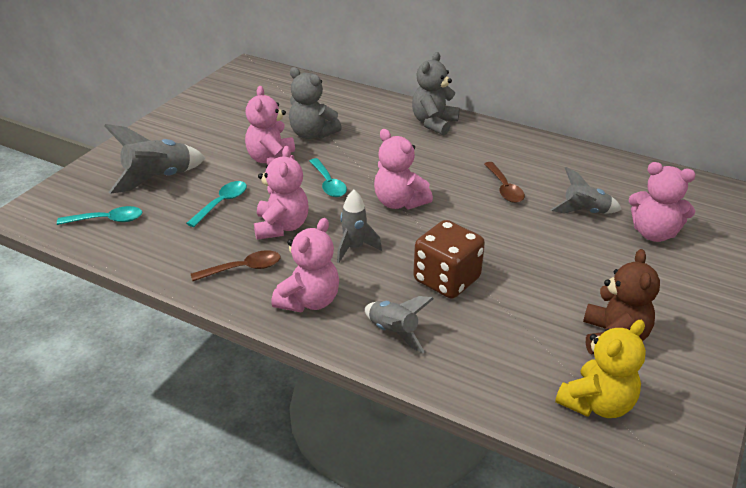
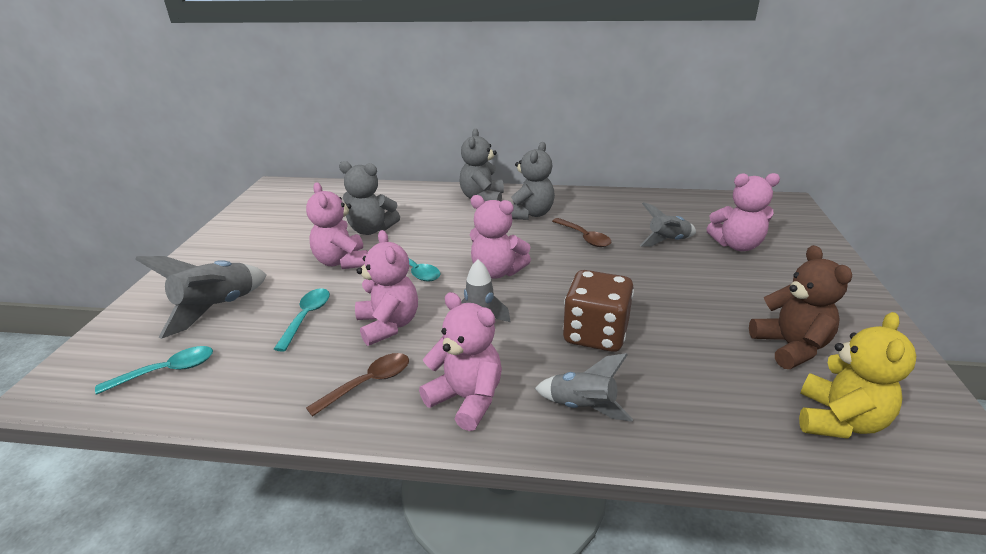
camera: 20 degrees left, 5 degrees down
pink teddy bear [271,218,339,312] -> pink teddy bear turned 60 degrees counterclockwise [419,292,502,431]
none -> grey teddy bear [511,142,555,220]

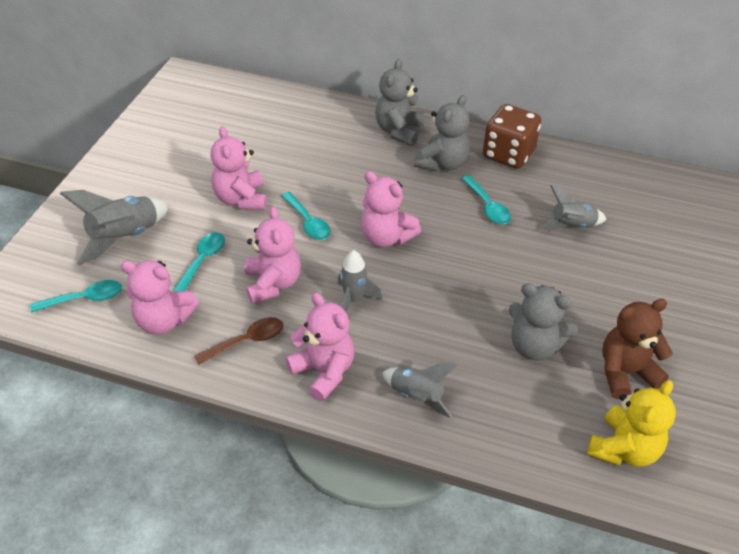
camera: 10 degrees right, 15 degrees up
grey teddy bear [339,161,400,235] -> grey teddy bear moved to [509,283,578,360]
brown spoon [552,218,611,247] -> turquoise spoon [462,175,511,224]
brown dice [563,270,634,352] -> brown dice moved to [483,104,541,169]
pink teddy bear [706,173,780,251] -> pink teddy bear moved to [120,260,199,334]
brown teddy bear [749,245,852,369] -> brown teddy bear turned 105 degrees counterclockwise [602,299,673,399]

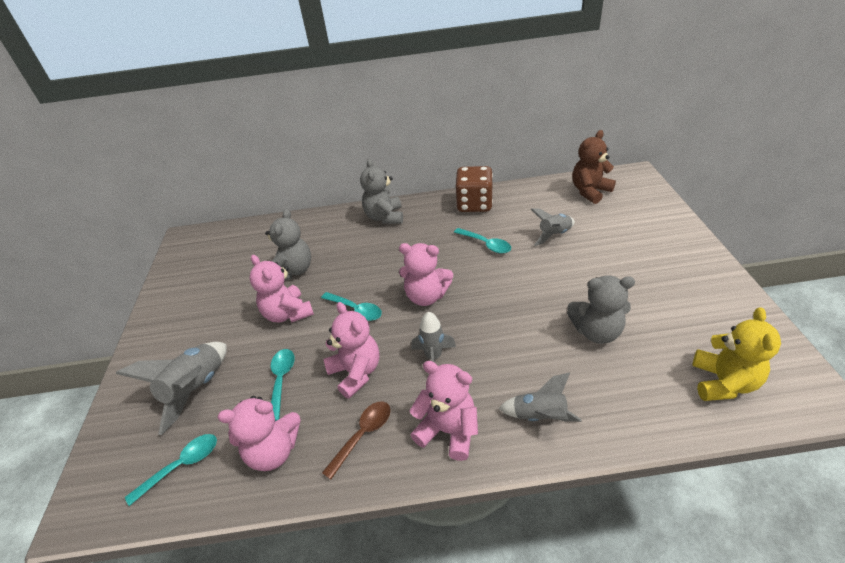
camera: 20 degrees left, 5 degrees down
grey teddy bear [414,95,470,172] -> grey teddy bear moved to [265,209,311,280]
brown teddy bear [602,299,673,399] -> brown teddy bear moved to [572,130,616,204]

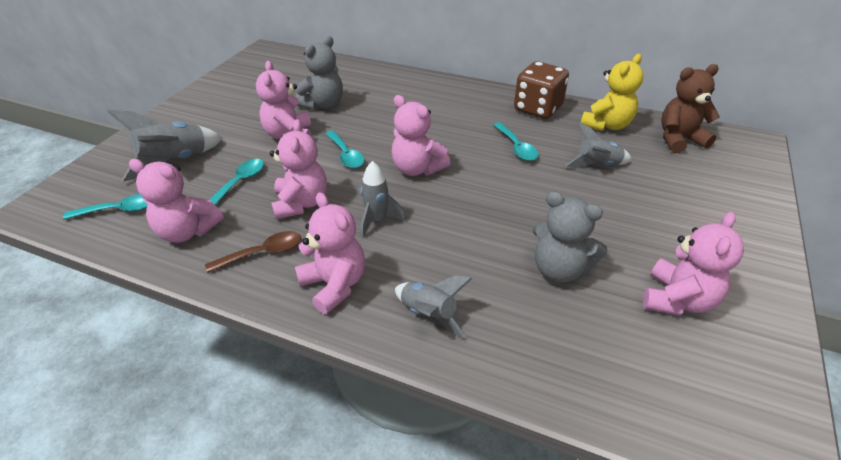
camera: 25 degrees right, 0 degrees up
grey teddy bear [360,159,403,224] -> none
yellow teddy bear [692,307,781,401] -> yellow teddy bear moved to [581,54,643,131]
none -> pink teddy bear [643,212,744,316]

